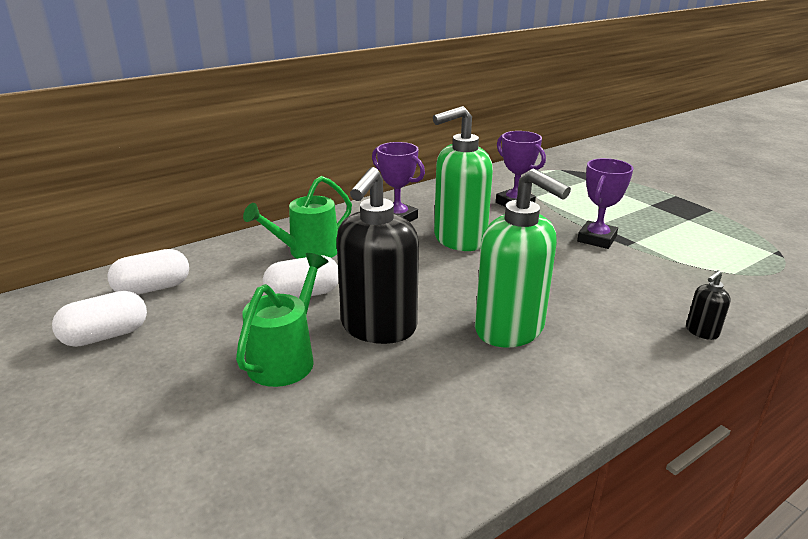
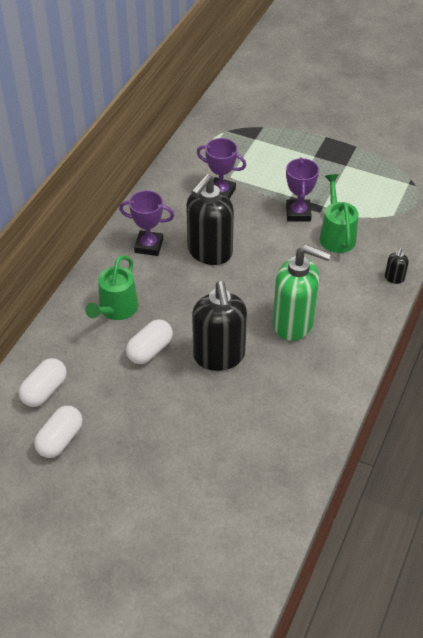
camera: 30 degrees left, 20 degrees up
green watering can [236,253,328,387] -> green watering can moved to [320,174,358,253]
green soap dispenser [433,106,493,251] -> black soap dispenser [186,174,234,265]

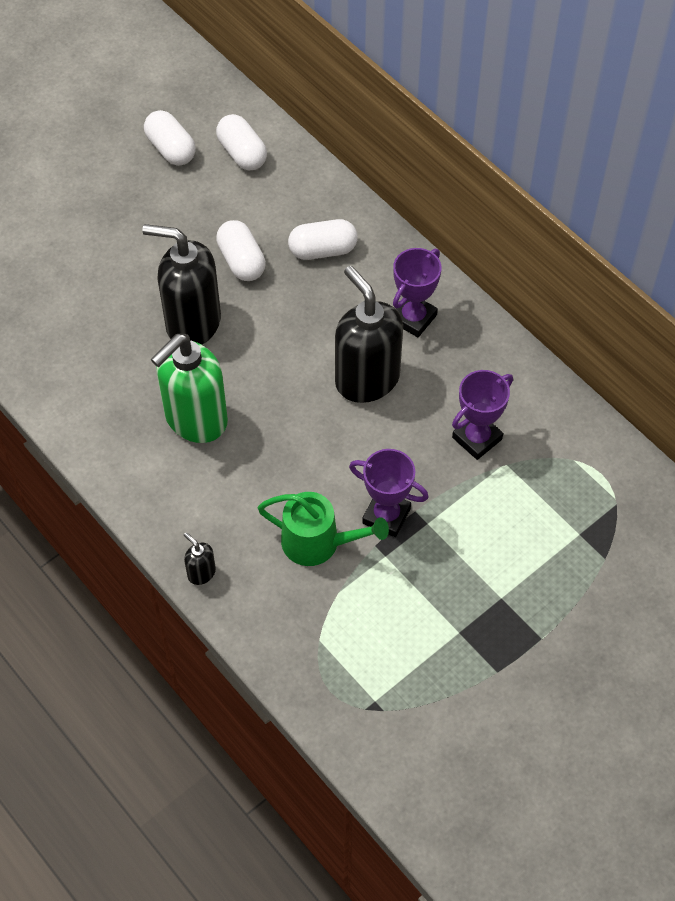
camera: 115 degrees right, 10 degrees up
green watering can [85,255,138,320] -> white capsule [288,219,358,260]

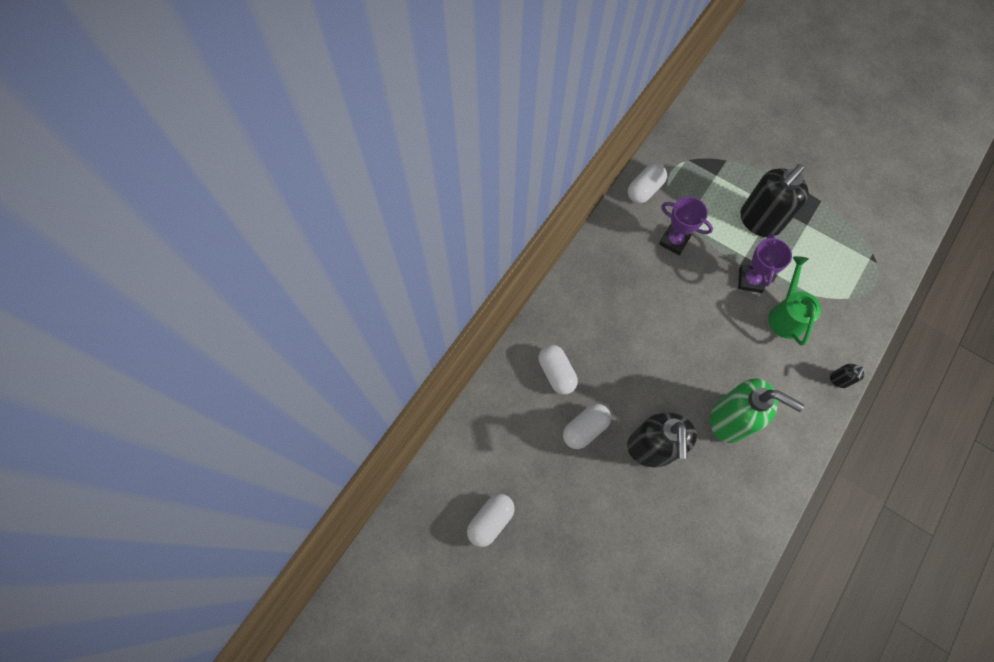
camera: 105 degrees left, 10 degrees up
white capsule [216,114,267,170] -> white capsule moved to [628,164,667,203]
black soap dispenser [335,266,403,403] -> black soap dispenser moved to [740,164,809,237]
purple trophy [393,248,442,337] -> none

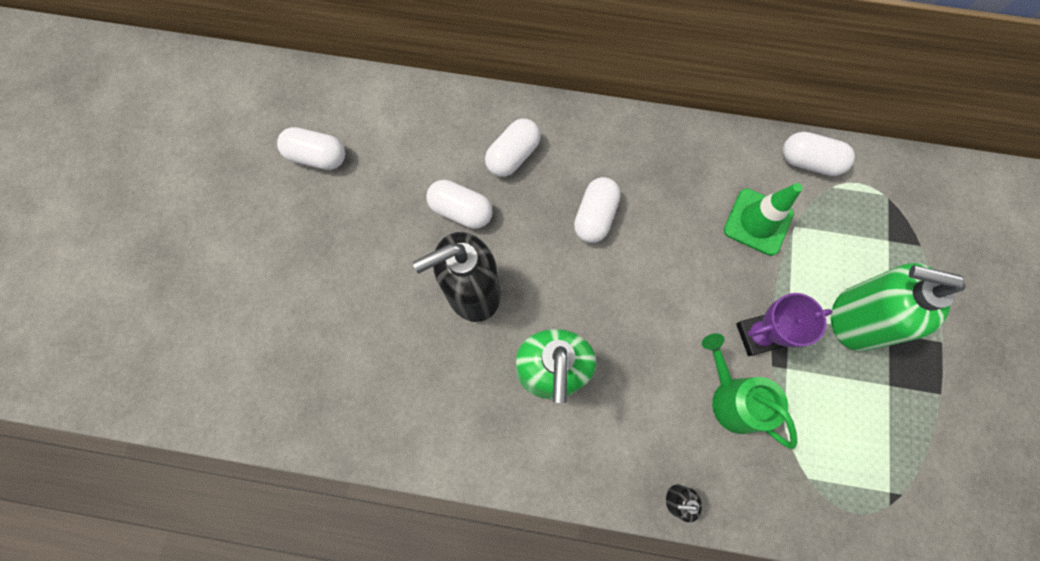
camera: 65 degrees right, 5 degrees up
purple trophy [659,197,713,255] -> green traffic cone [724,183,802,256]
black soap dispenser [740,164,809,237] -> green soap dispenser [831,263,966,352]
green watering can [768,256,821,346] -> green watering can turned 105 degrees counterclockwise [702,333,797,449]
none -> white capsule [574,177,621,243]

